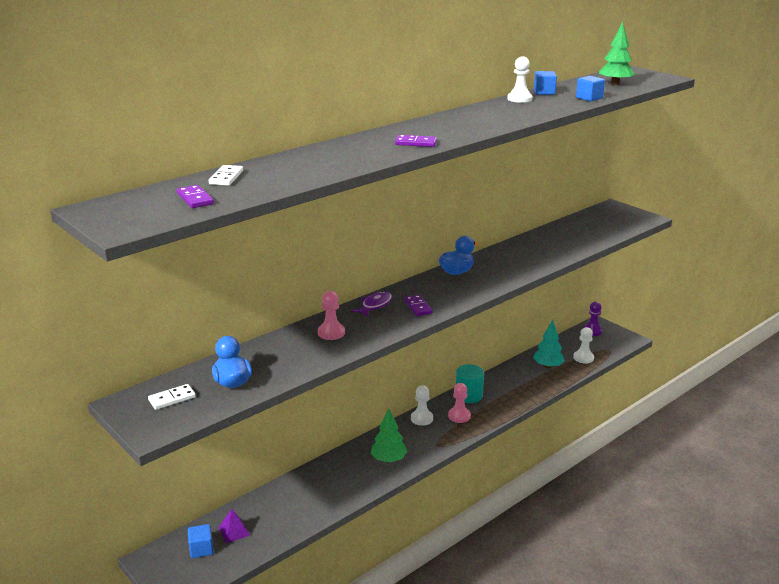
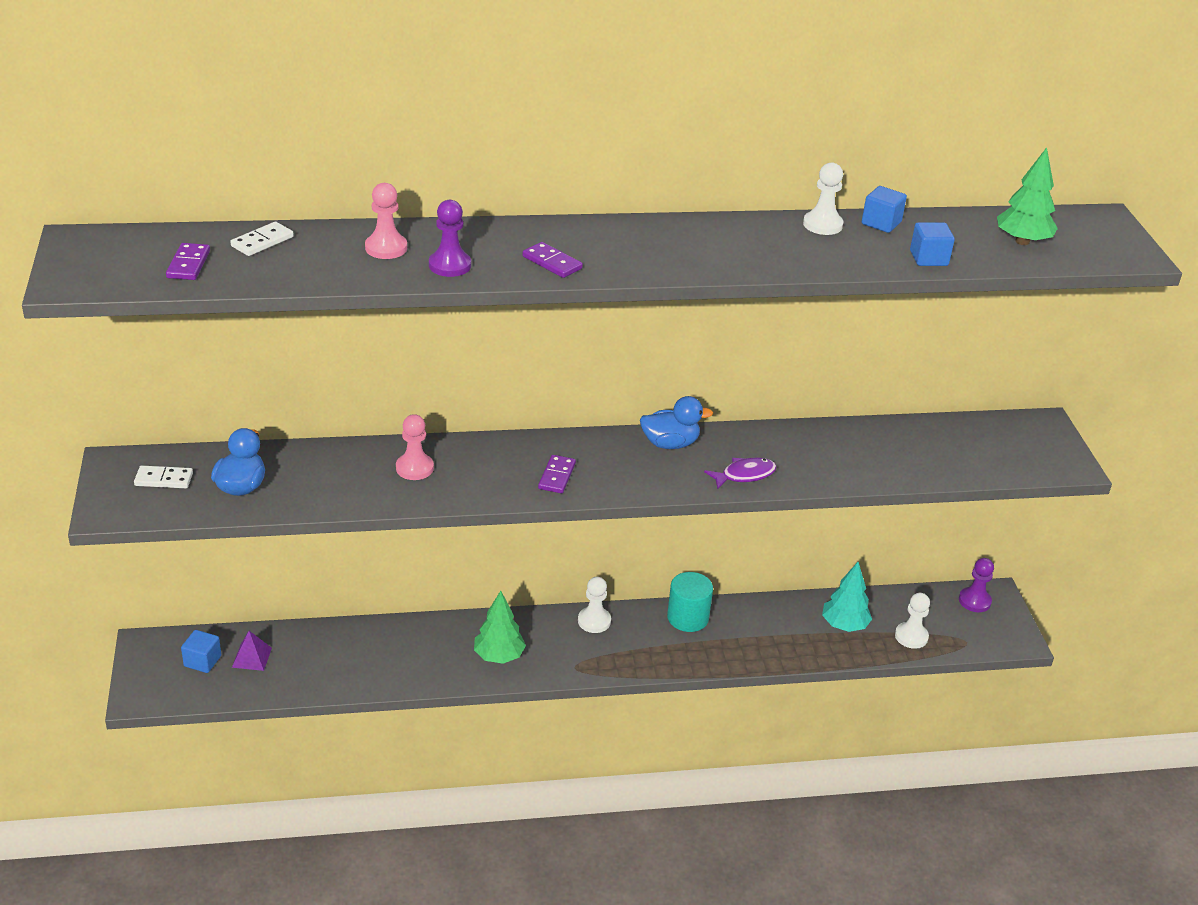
camera: 30 degrees right, 10 degrees up
purple fish [351,291,392,317] -> purple fish moved to [704,457,777,489]
pink pawn [448,383,471,423] -> pink pawn moved to [365,183,407,259]
none -> purple pawn [429,200,471,277]

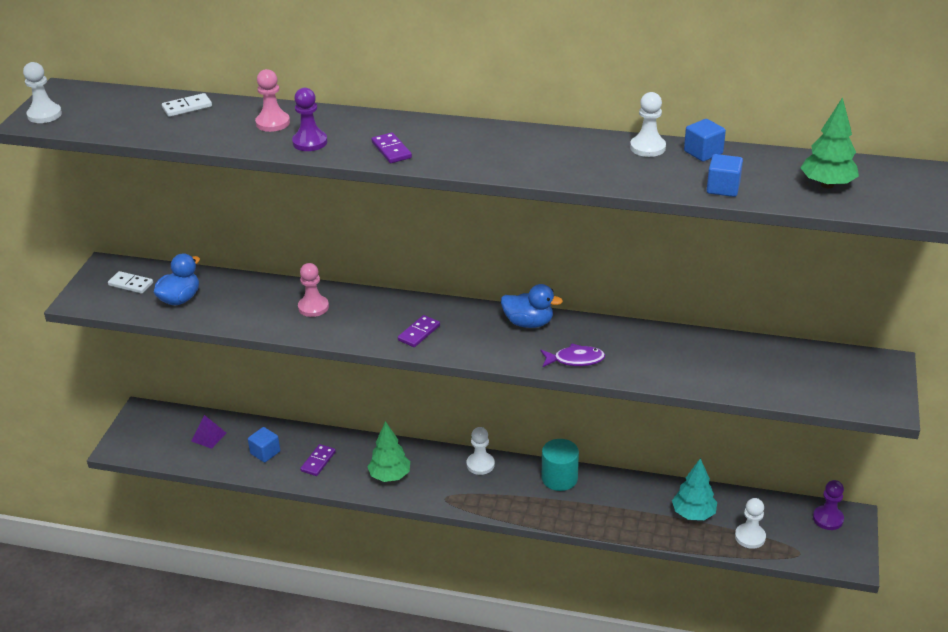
camera: 25 degrees right, 0 degrees up
purple domino [166,243,210,280] -> purple domino moved to [300,444,336,476]
blue cube [181,630,221,673] -> blue cube moved to [248,427,280,463]
none -> white pawn [23,62,62,123]

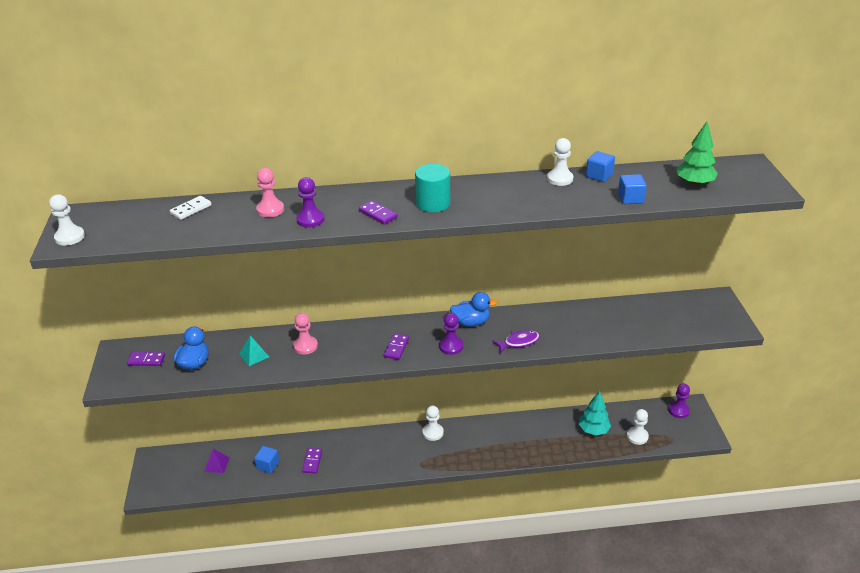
camera: 20 degrees left, 0 degrees up
white domino [108,271,153,294] -> purple domino [127,352,165,366]
green tree [367,421,410,482] -> none
turquoise cylinder [542,439,579,491] -> turquoise cylinder moved to [415,164,450,212]
none -> turquoise pyramid [239,336,269,366]
none -> purple pawn [439,313,463,355]

